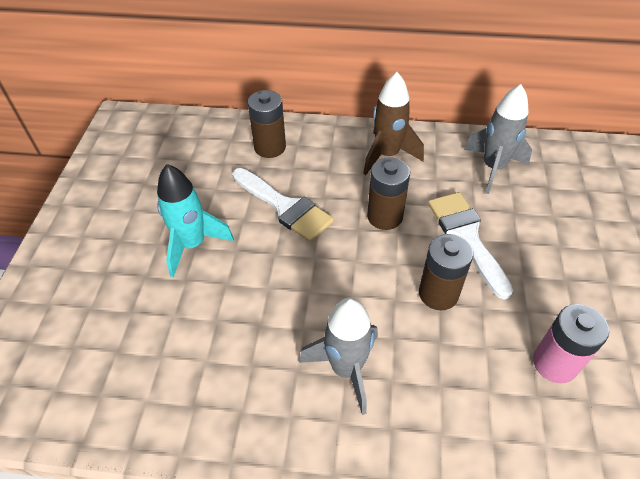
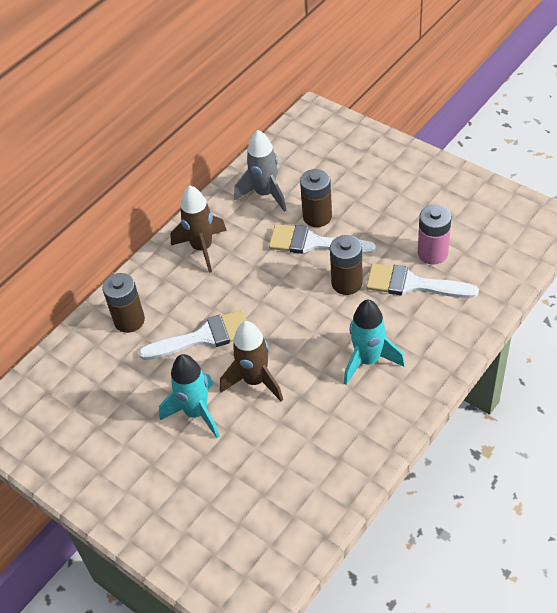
camera: 55 degrees left, 0 degrees up
grey rocket [299,298,378,415] -> turquoise rocket [344,300,405,385]
brown battery [367,157,410,230] -> brown battery moved to [300,169,332,227]
none -> brown rocket [220,321,283,402]
none -> white brush [366,263,479,298]

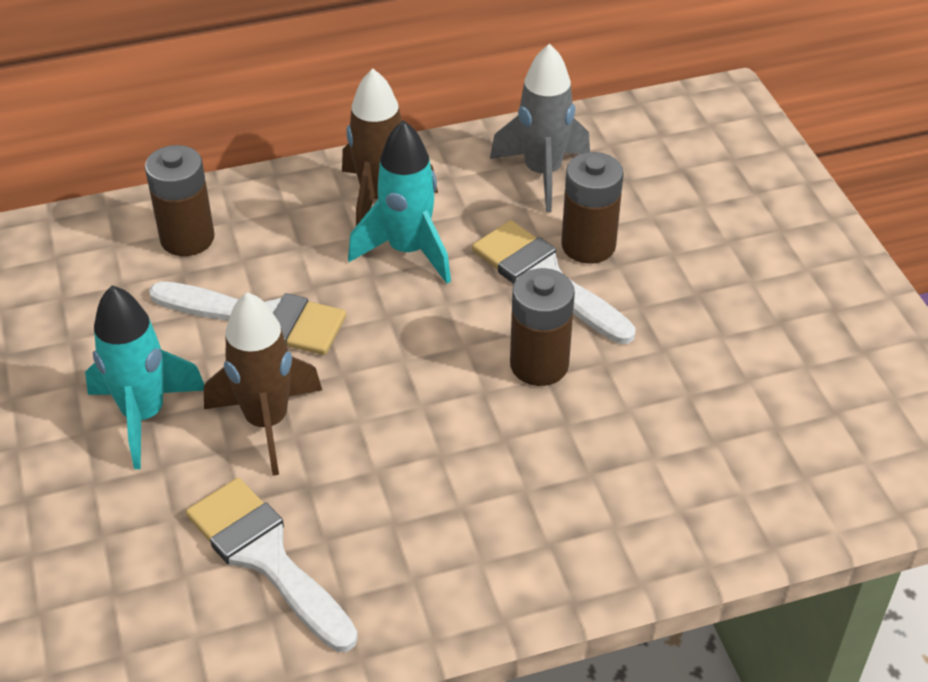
camera: 30 degrees right, 5 degrees down
turquoise rocket [344,300,405,385] -> turquoise rocket moved to [348,120,451,284]
white brush [366,263,479,298] -> white brush moved to [186,478,358,652]
pink battery [418,205,452,265] -> none

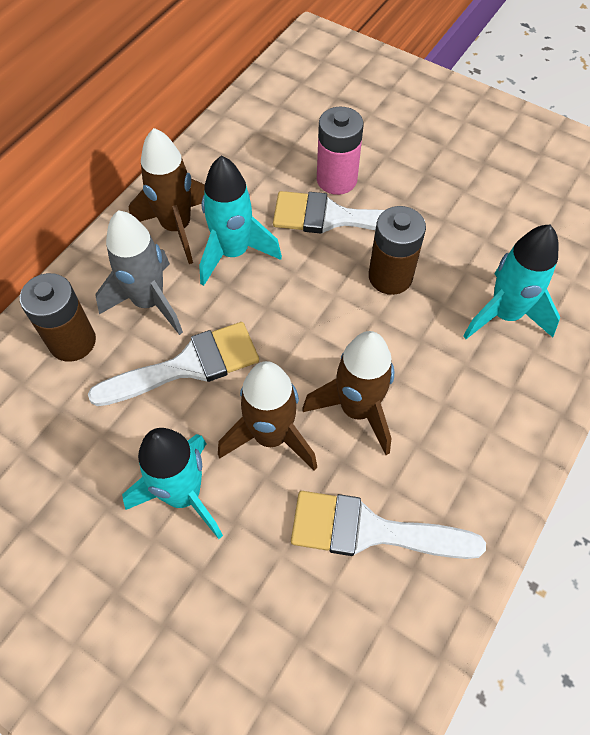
camera: 40 degrees left, 15 degrees up
grey rocket [490,44,590,212] -> grey rocket moved to [95,210,183,335]
brown battery [561,152,624,264] -> pink battery [317,107,364,195]
none -> brown rocket [303,331,394,455]
none -> turquoise rocket [463,224,560,339]

